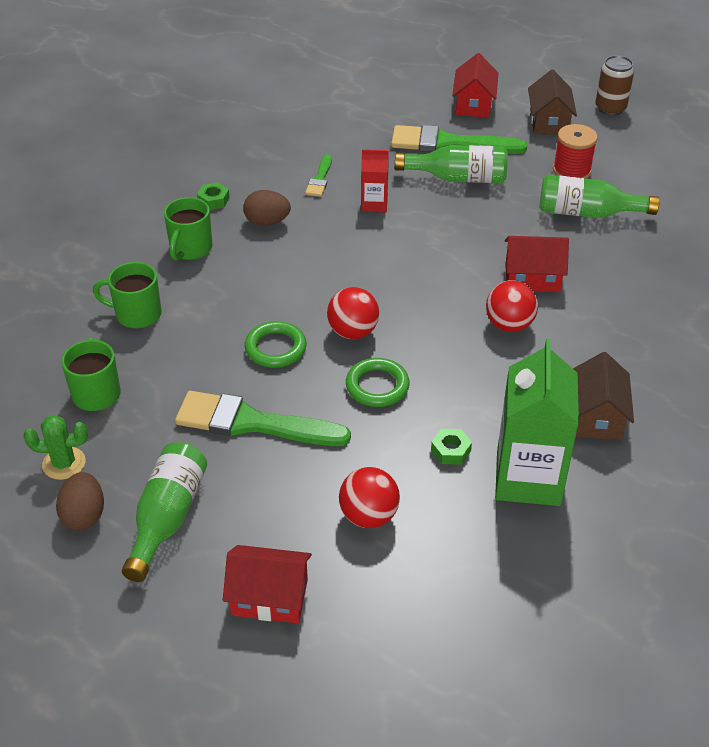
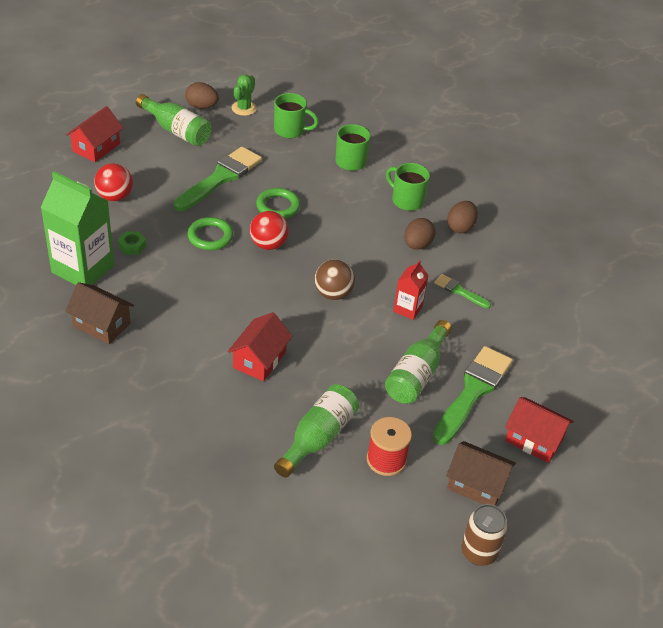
camera: 110 degrees right, 0 degrees up
green nut [197,182,230,210] -> brown egg [447,201,478,233]
red ball [486,280,538,332] -> none
none -> brown ball [314,259,355,300]

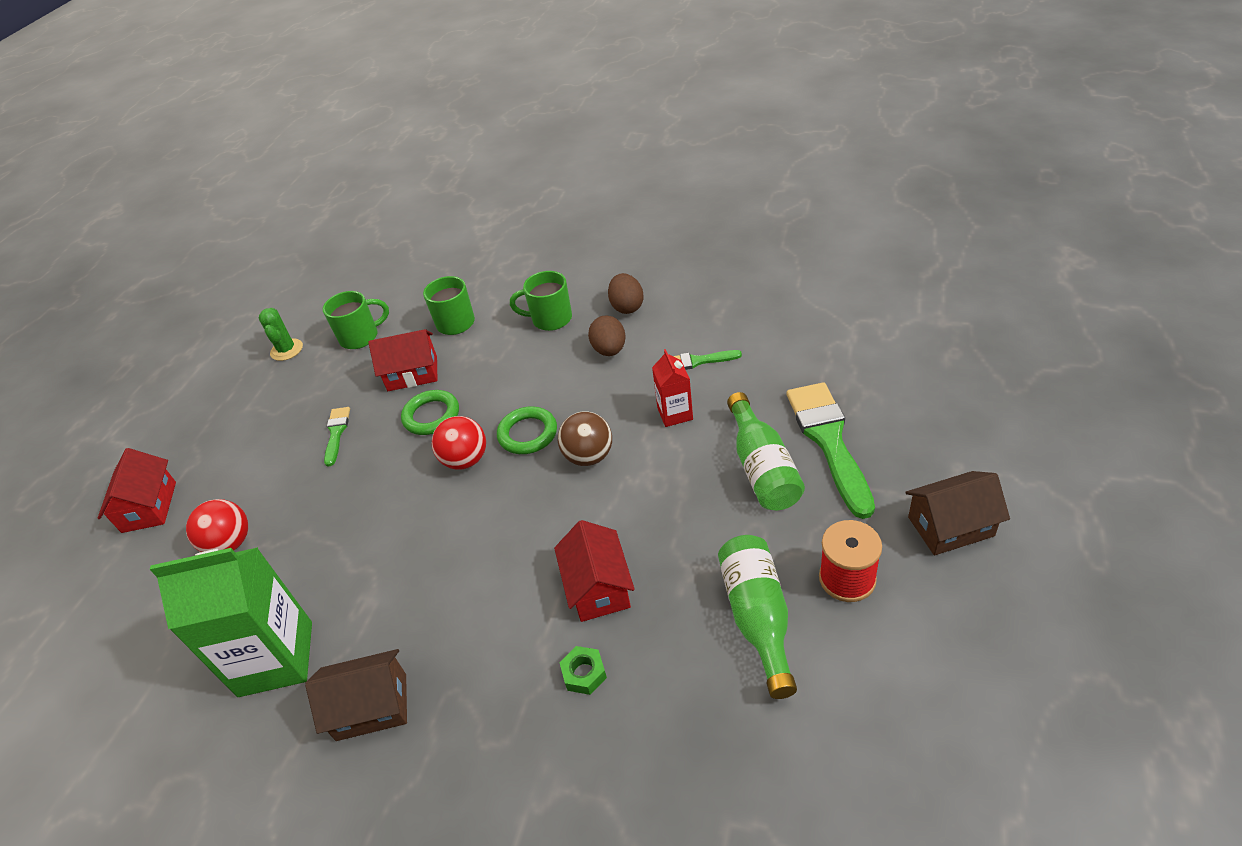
camera: 30 degrees left, 0 degrees up
green nut [118,231,146,255] -> green nut moved to [559,646,607,695]
green bottle [136,94,211,146] -> none
green brush [173,147,262,211] -> green brush [324,407,350,467], size x0.49
brown egg [185,82,219,109] -> none
green ring [187,217,233,250] -> green ring moved to [497,407,557,454]
brown can [461,504,508,566] -> none
red house [505,397,574,463] -> red house moved to [368,329,437,391]

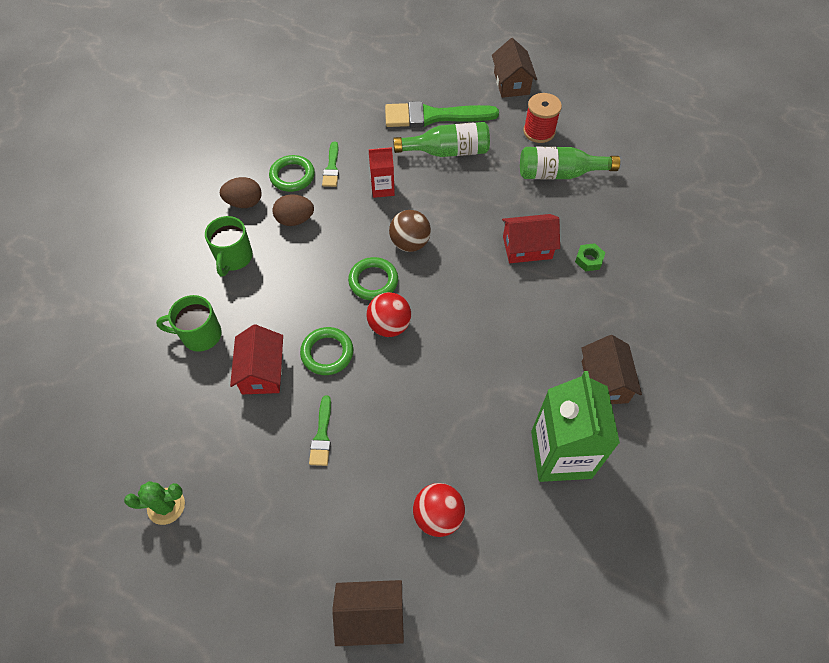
camera: 90 degrees left, 15 degrees up
red house [98,448,176,533] -> brown house [332,580,404,646]
green mug [323,291,389,349] -> none
green brush [324,407,350,467] -> green brush turned 90 degrees counterclockwise [309,395,331,466]
none -> green ring [269,155,315,192]

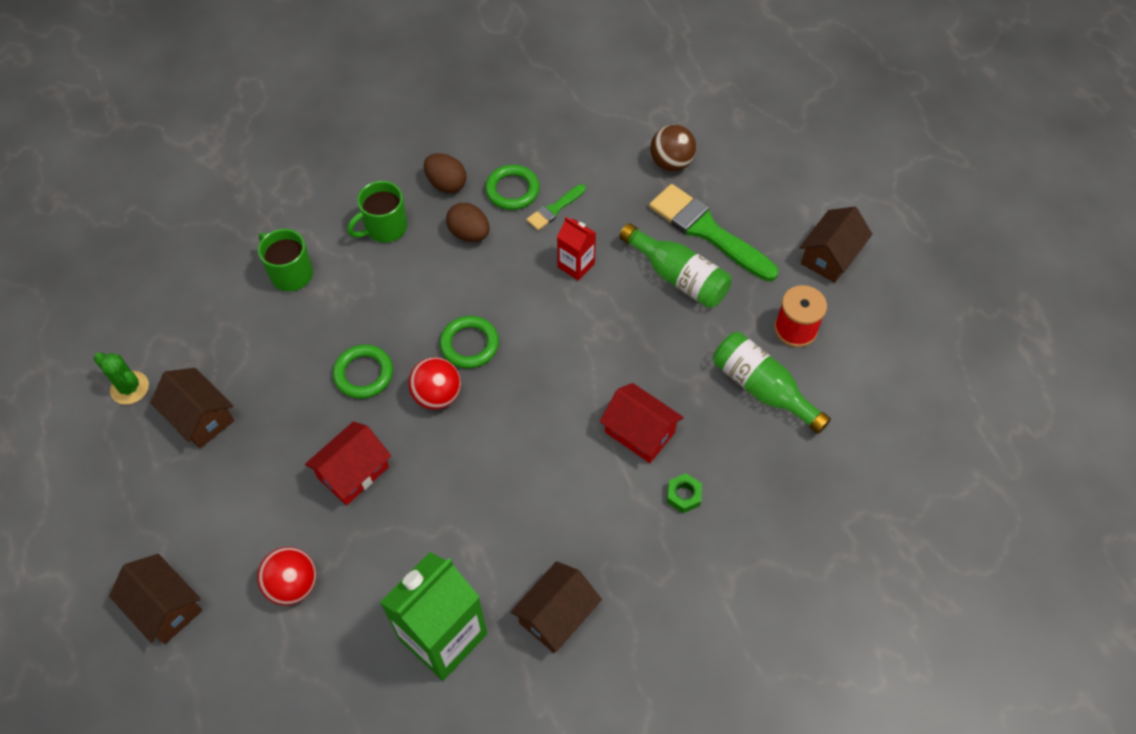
camera: 45 degrees right, 0 degrees up
red house [230,324,283,394] -> red house moved to [305,421,391,505]
green brush [309,395,331,466] -> none
brown ball [389,210,431,252] -> brown ball moved to [650,124,697,171]
none -> brown house [150,368,234,448]

